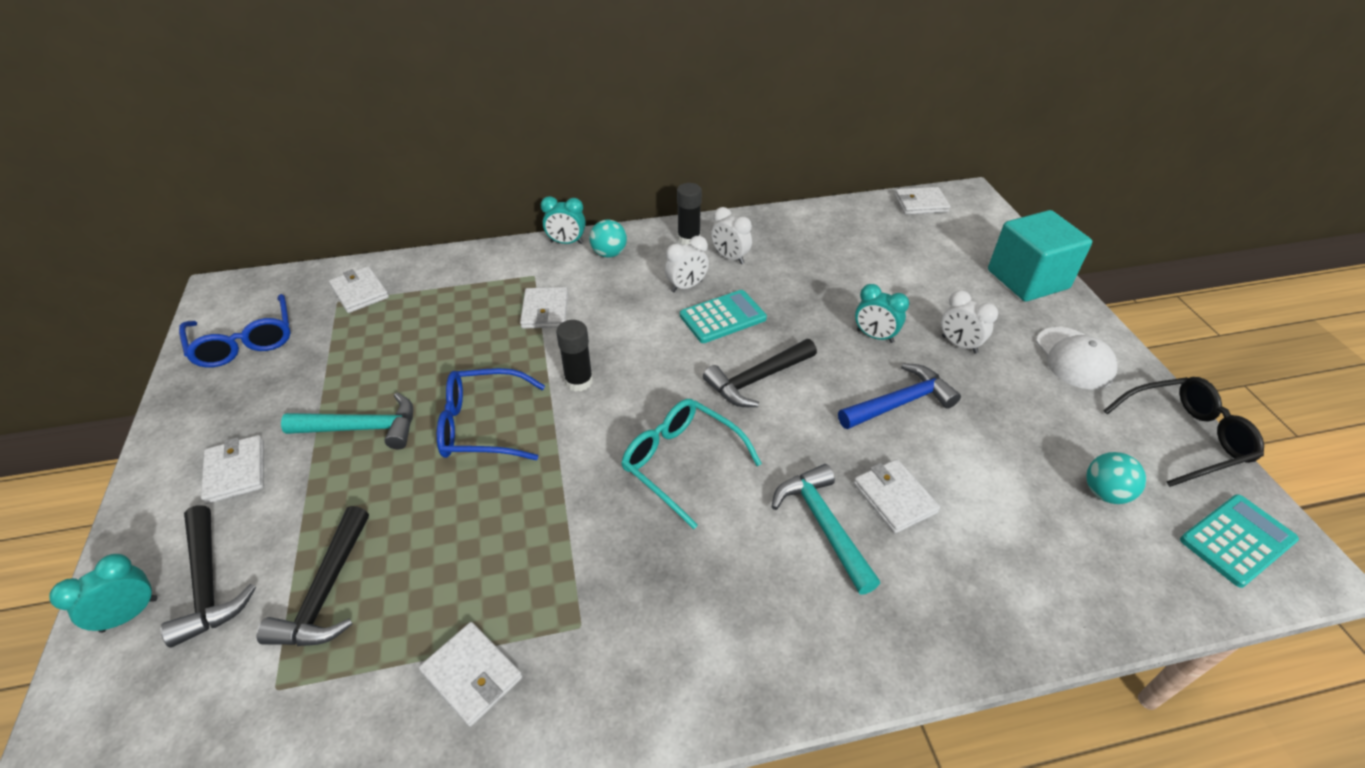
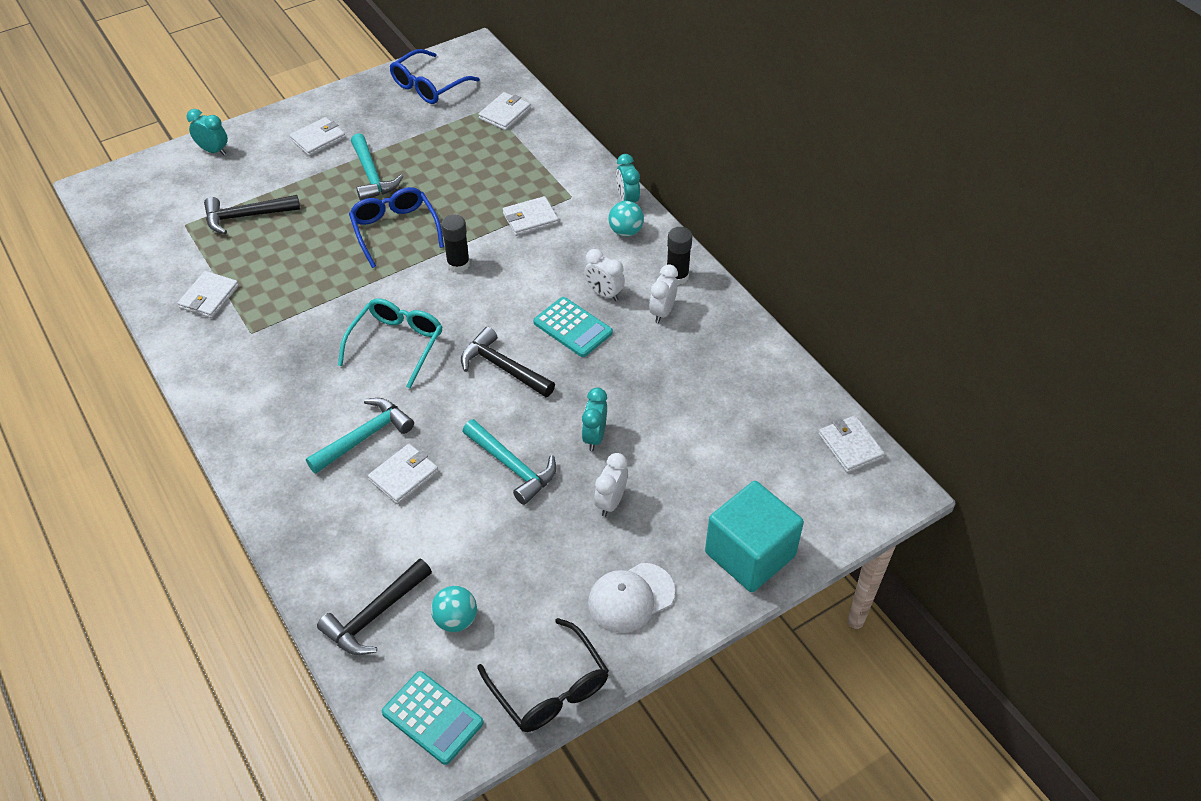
camera: 70 degrees right, 5 degrees up
black hammer [161,505,256,648] -> black hammer moved to [317,558,432,655]
blue hammer [838,363,961,429] -> turquoise hammer [462,419,556,505]

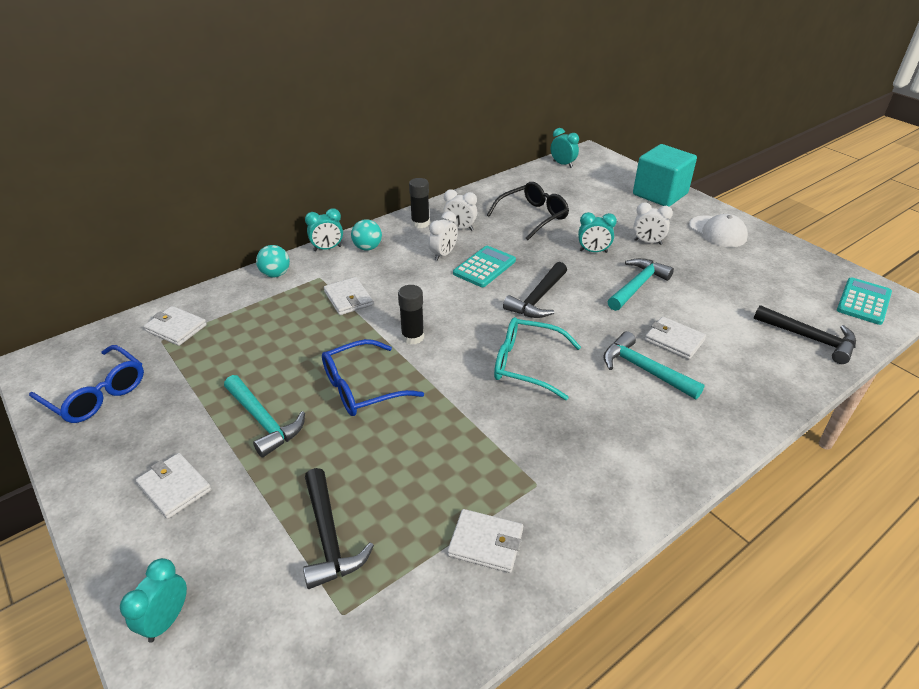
camera: 95 degrees left, 10 degrees down
turquoise hammer [351,133,403,201] -> turquoise hammer turned 75 degrees clockwise [224,375,305,458]
turquoise ball [431,586,477,632] -> turquoise ball moved to [256,245,290,277]
black glasses [477,618,609,732] -> black glasses moved to [487,182,569,240]
white wallet [818,415,885,473] -> turquoise clock [551,128,579,168]

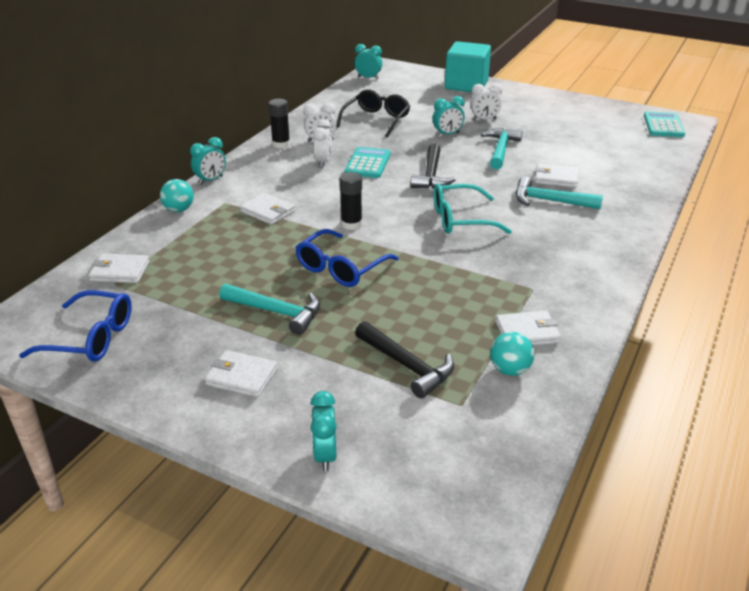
camera: 25 degrees left, 5 degrees down
turquoise ball [351,219,382,251] -> turquoise ball moved to [490,332,534,376]
white cap [689,214,748,247] -> none
black hammer [754,305,856,364] -> none

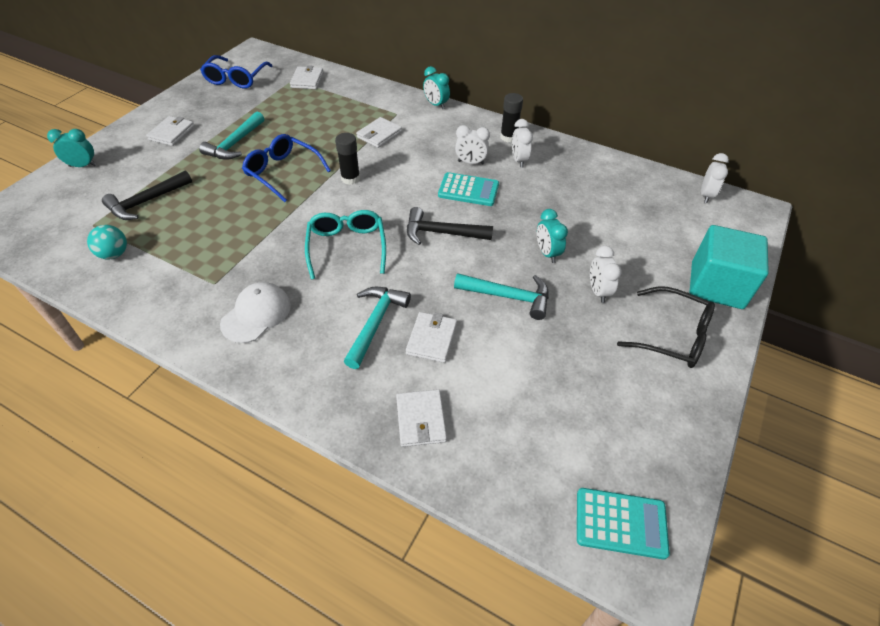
camera: 90 degrees right, 15 degrees up
turquoise ball [160,179,194,212] -> none
black glasses [336,89,410,138] -> black glasses moved to [617,287,715,368]
turquoise clock [355,44,382,79] -> white clock [701,153,729,203]
white wallet [496,311,561,346] -> white wallet moved to [396,389,447,447]
none -> white cap [220,282,291,343]

